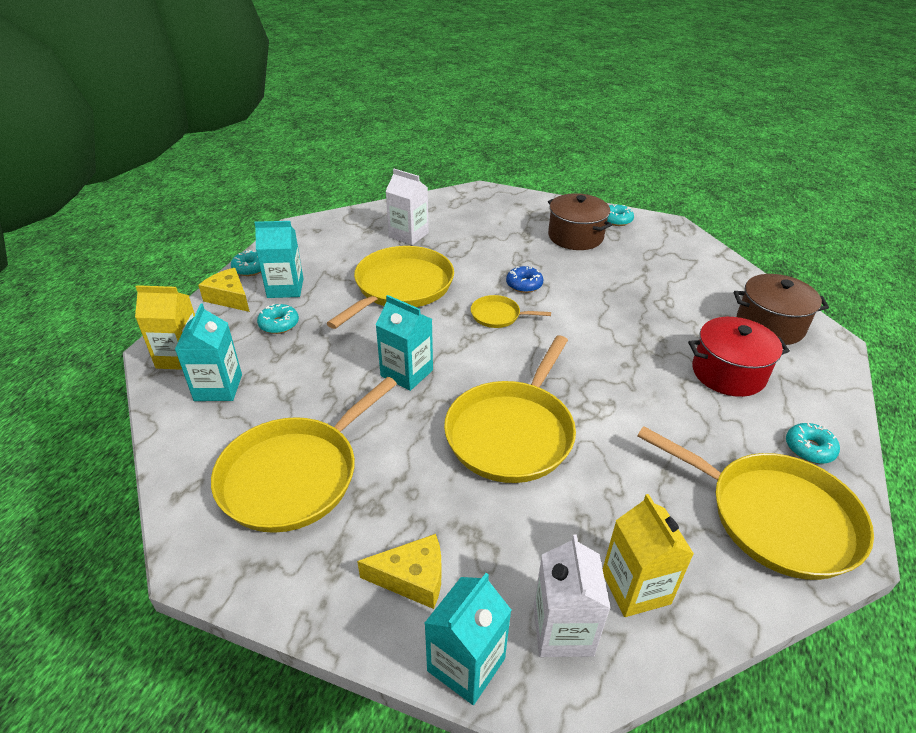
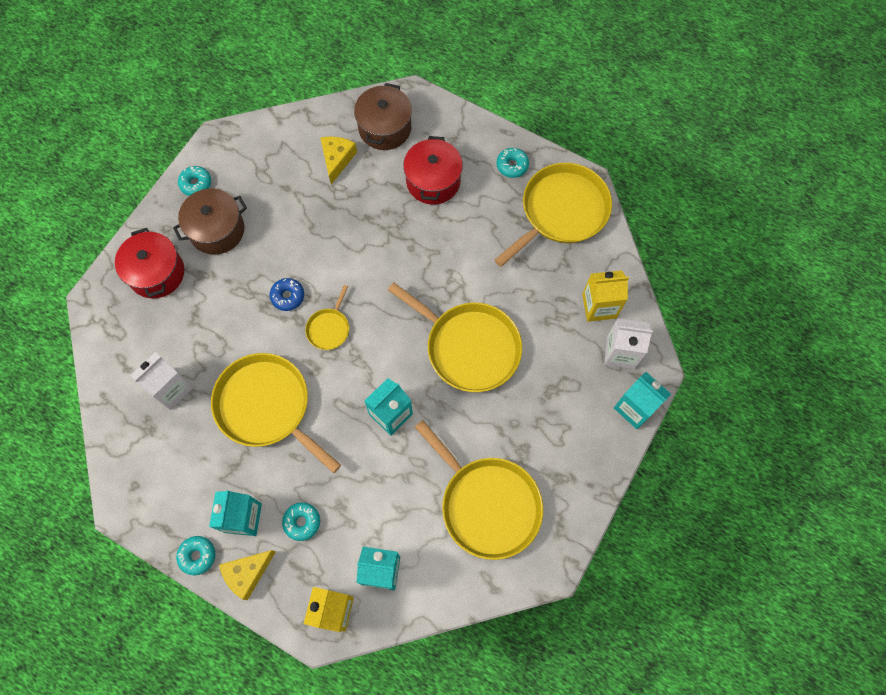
camera: 80 degrees left, 30 degrees up
yellow cheese [357,534,442,609] -> yellow cheese moved to [321,137,357,185]
none -> red pot [115,228,184,298]

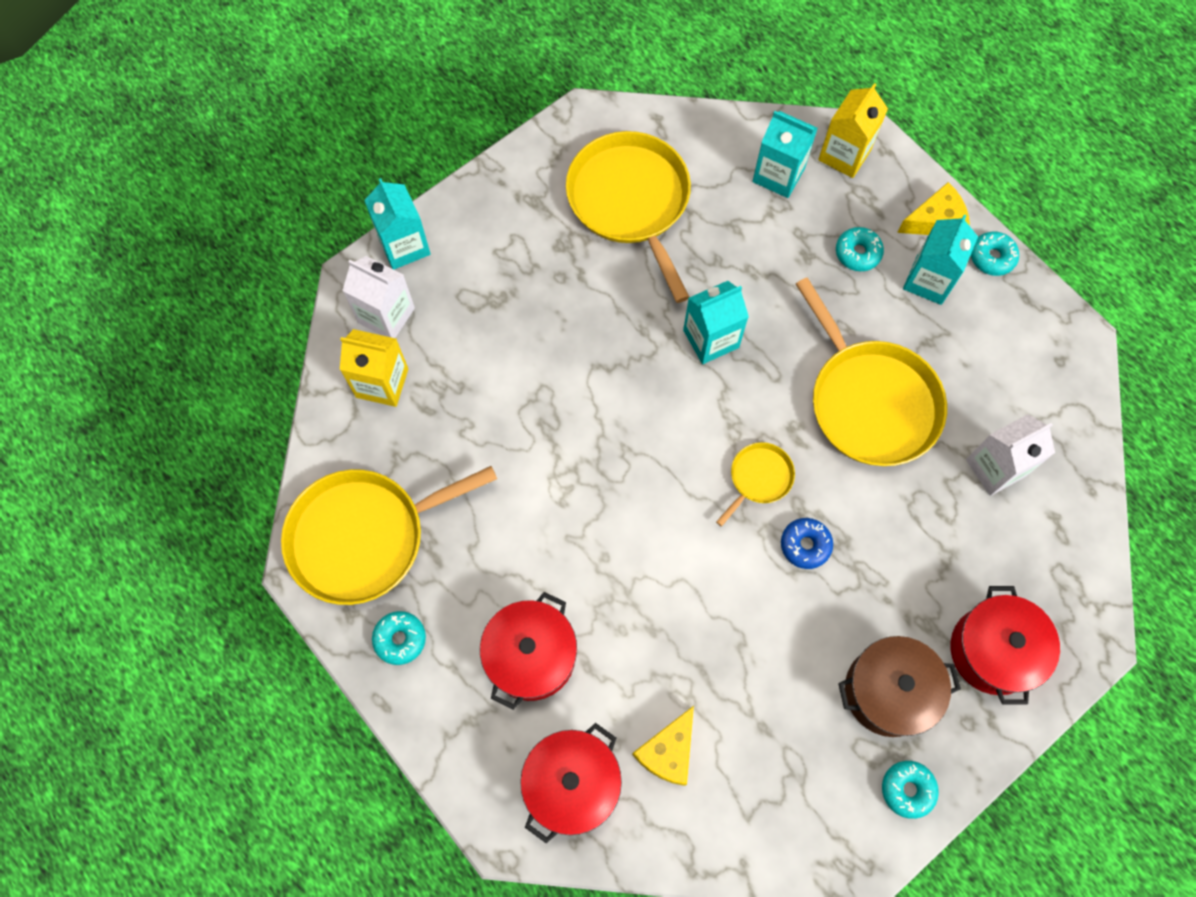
camera: 160 degrees left, 0 degrees up
brown pot [354,83,412,150] -> red pot [520,723,622,843]
yellow pan [388,282,522,392] -> none

